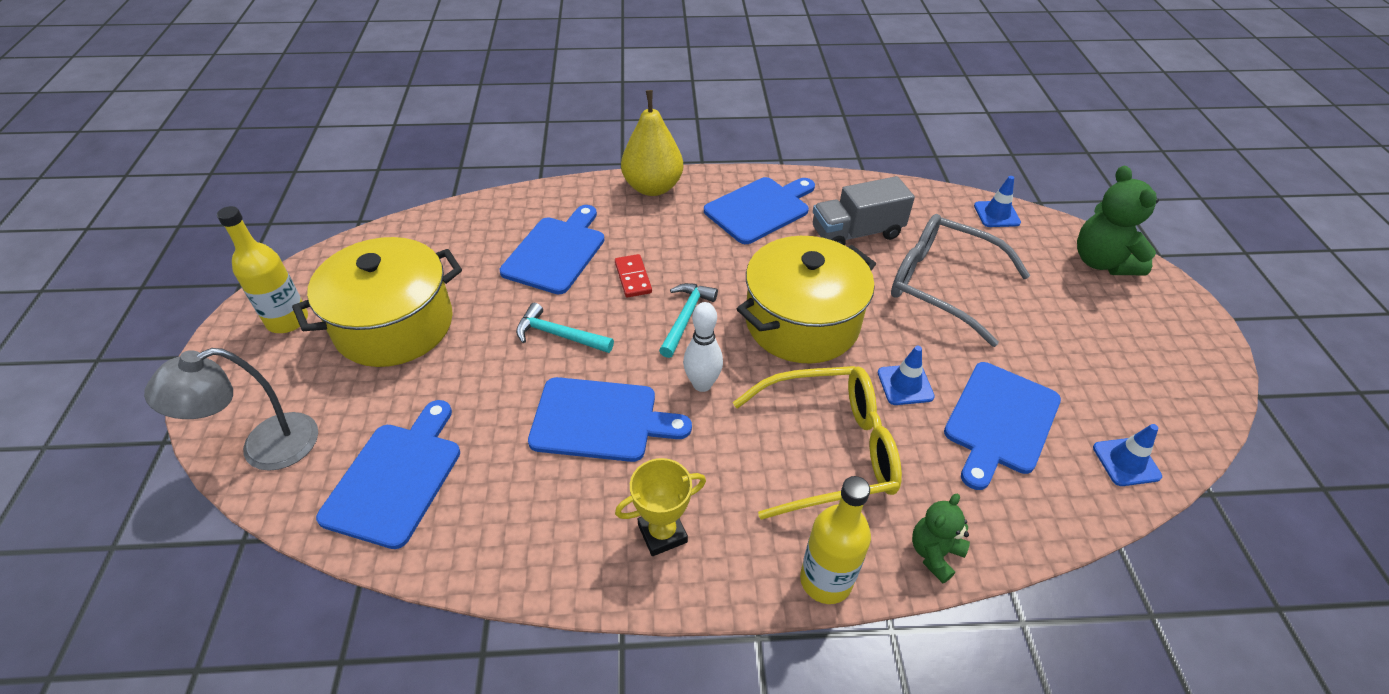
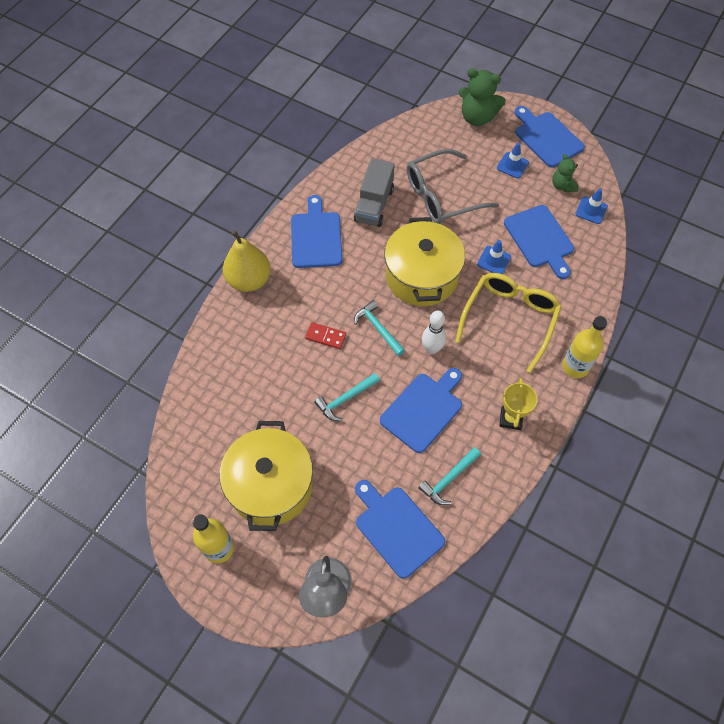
camera: 55 degrees left, 15 degrees up
blue cutting board [500,205,604,294] -> blue cutting board moved to [515,106,585,168]
green teddy bear [912,494,970,583] -> green teddy bear moved to [552,154,579,192]
blue traffic cone [974,176,1021,227] -> blue traffic cone moved to [497,143,529,178]
none -> turquoise hammer [418,447,481,505]

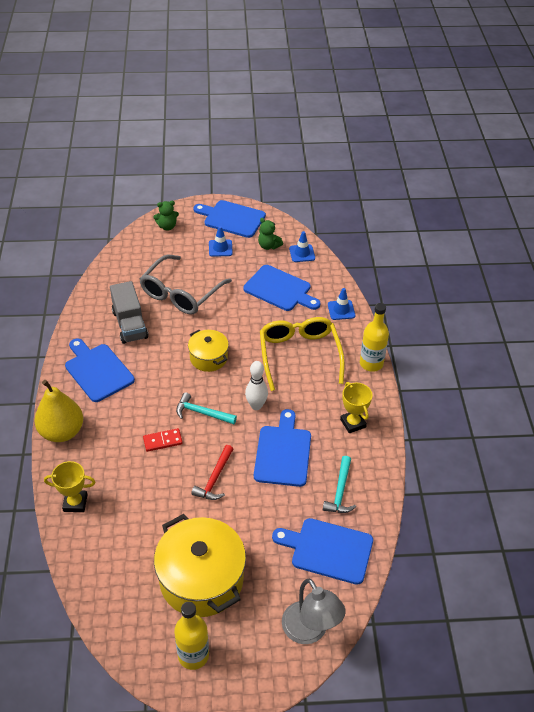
camera: 35 degrees left, 15 degrees down
turquoise hammer [314,373,380,421] -> red hammer [191,445,233,500]
yellow pot [384,217,465,306] -> yellow pot [188,330,229,372], size x0.55
green teddy bear [459,68,506,126] -> green teddy bear [153,201,179,230], size x0.59
blue traffic cone [477,240,511,274] -> blue traffic cone moved to [328,288,355,320]
none -> yellow trophy [44,461,95,512]

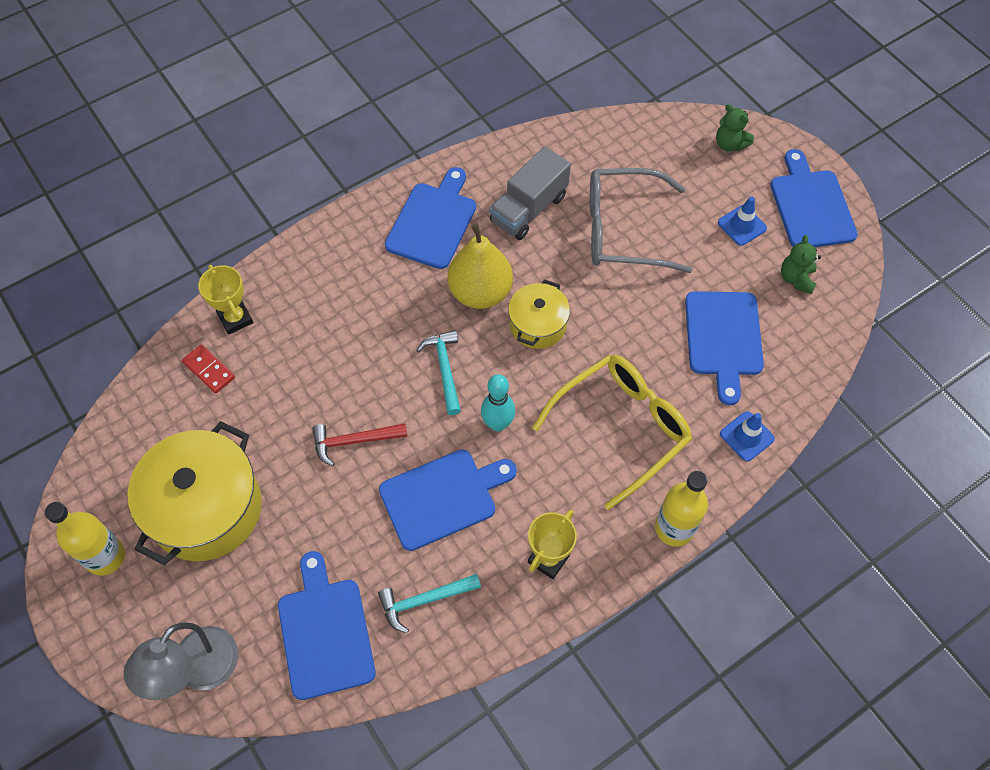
camera: 60 degrees right, 15 degrees up
yellow pear [34,380,83,442] -> yellow pear moved to [448,223,513,309]
red domino [143,428,183,452] -> red domino moved to [182,344,235,394]
white bowling pin [245,361,268,410] -> turquoise bowling pin [481,374,515,431]
blue traffic cone [289,231,315,262] -> none

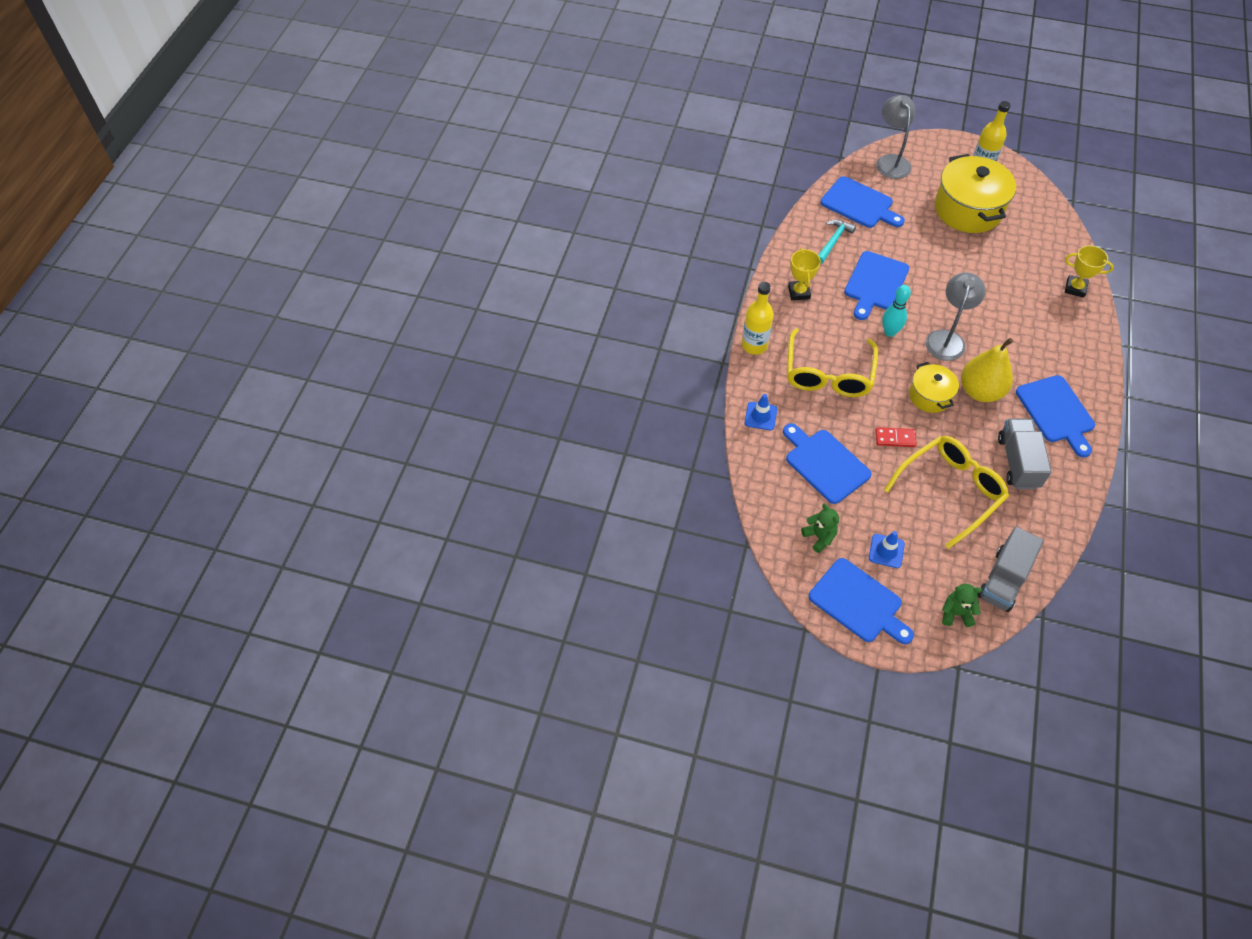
camera: 140 degrees right, 5 degrees down
red domino [182,344,235,394] -> red domino moved to [875,427,917,447]
red hammer [312,423,408,466] -> none
turquoise hammer [416,330,461,415] -> grey lamp [925,272,986,361]
grey glasses [590,168,692,273] -> yellow glasses [884,436,1009,549]
none -> grey truck [977,527,1044,612]

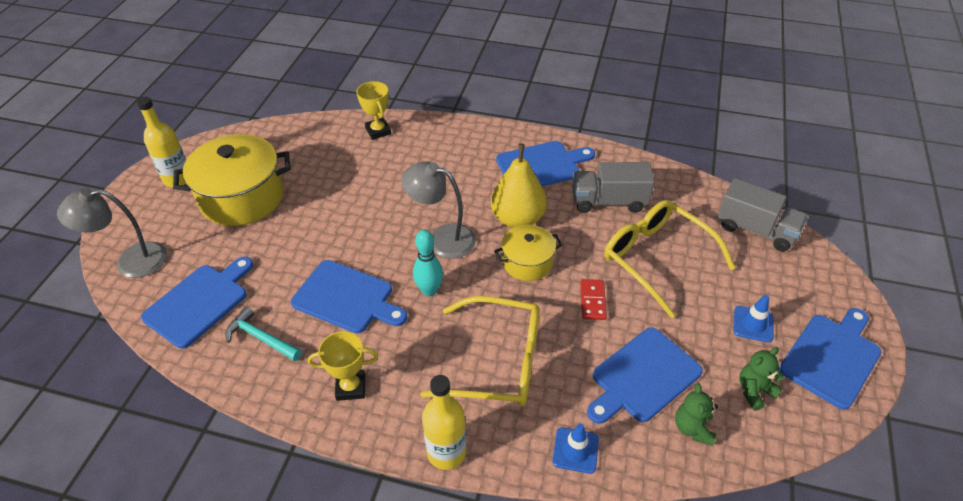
camera: 90 degrees left, 10 degrees down
green teddy bear [942,584,982,627] -> green teddy bear moved to [675,383,718,446]
yellow trophy [1065,245,1114,298] -> yellow trophy turned 45 degrees counterclockwise [356,81,391,140]

